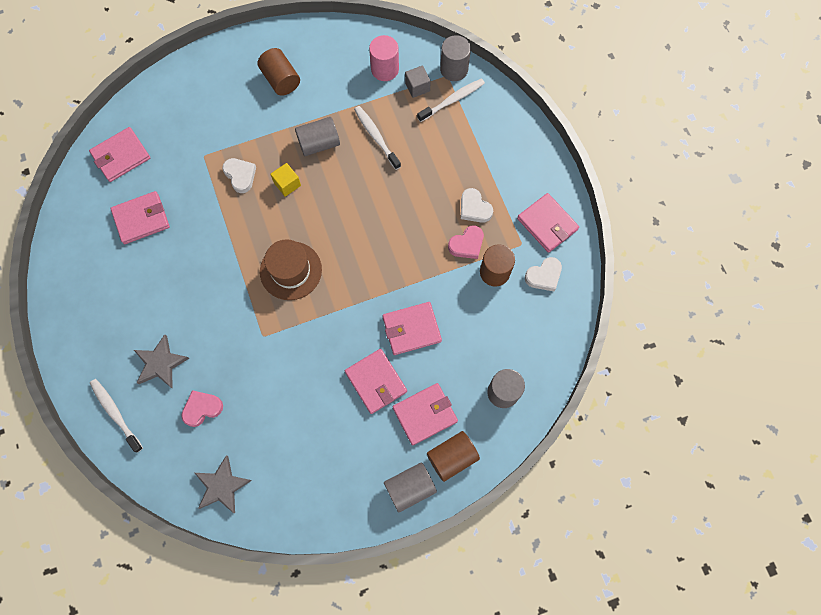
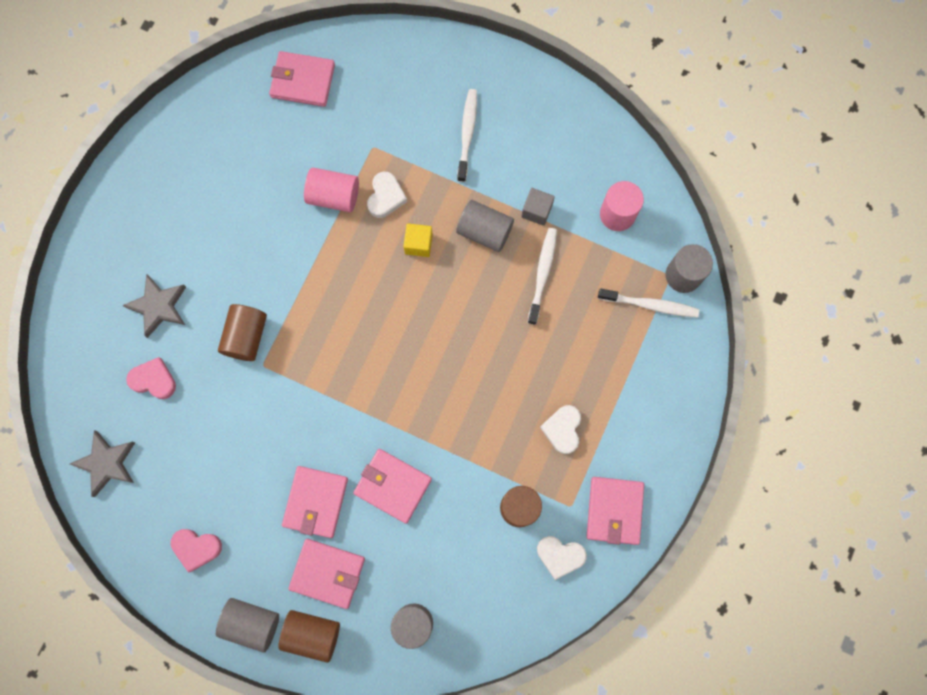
camera: 45 degrees right, 5 degrees up
white toothbrush [90,379,143,453] -> white toothbrush moved to [457,89,477,182]
pink wallet [110,191,170,244] -> none
brown cylinder [257,48,300,96] -> brown cylinder moved to [218,304,267,361]
brown hat [260,239,322,300] -> none
grey cube [405,66,431,98] -> grey cube moved to [521,188,555,226]
pink heart [448,226,484,259] -> pink heart moved to [171,529,222,572]
none -> pink cylinder [304,168,359,212]

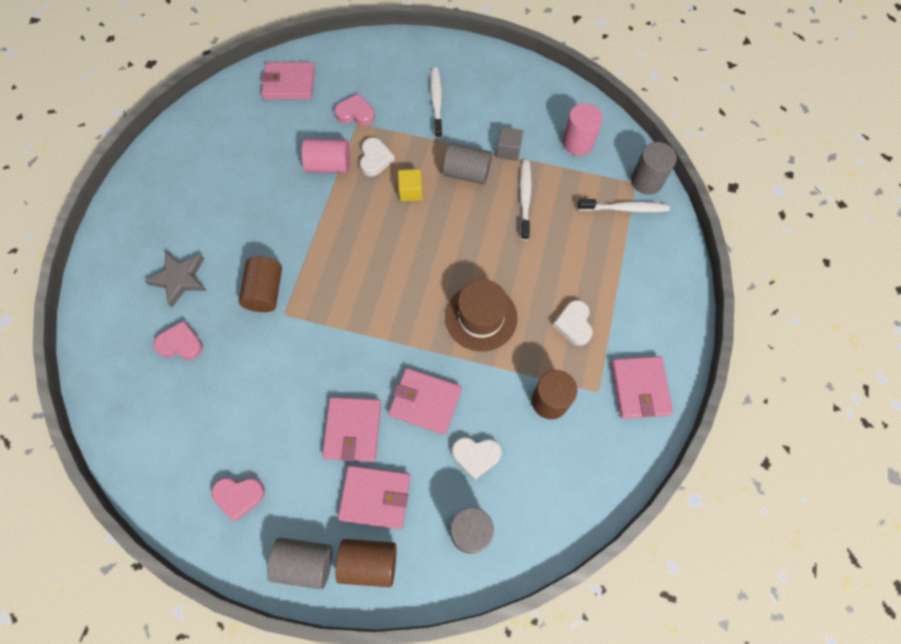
camera: 10 degrees left, 10 degrees down
grey star [70,430,135,497] -> none
white heart [537,536,587,580] -> white heart moved to [452,437,501,480]
none -> pink heart [335,93,375,126]
none -> brown hat [445,280,517,352]

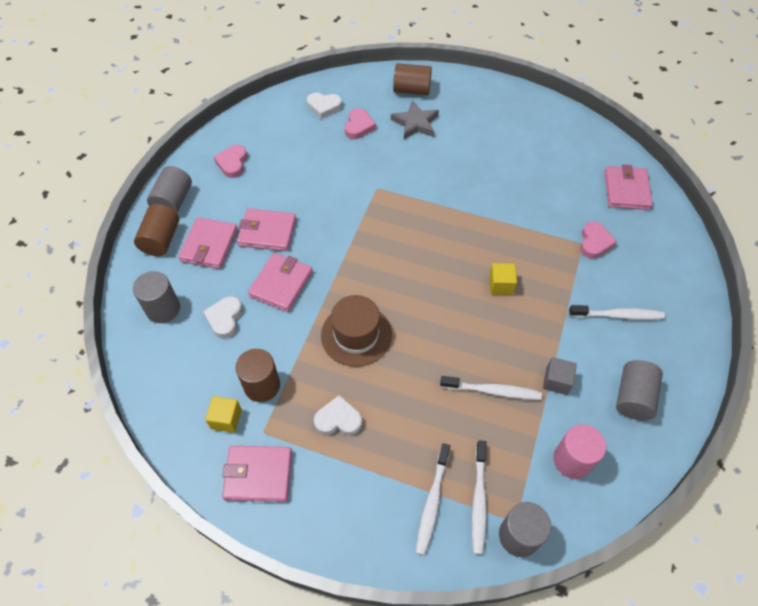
camera: 95 degrees right, 10 degrees down
brown cylinder [239,256,282,312] -> brown cylinder moved to [393,63,432,95]
pink cylinder [302,138,350,173] -> none
white heart [360,137,395,177] -> white heart moved to [307,93,342,119]
grey cylinder [443,143,492,184] -> grey cylinder moved to [616,360,663,421]
none -> yellow cube [205,396,242,433]
none -> white toothbrush [415,443,450,555]

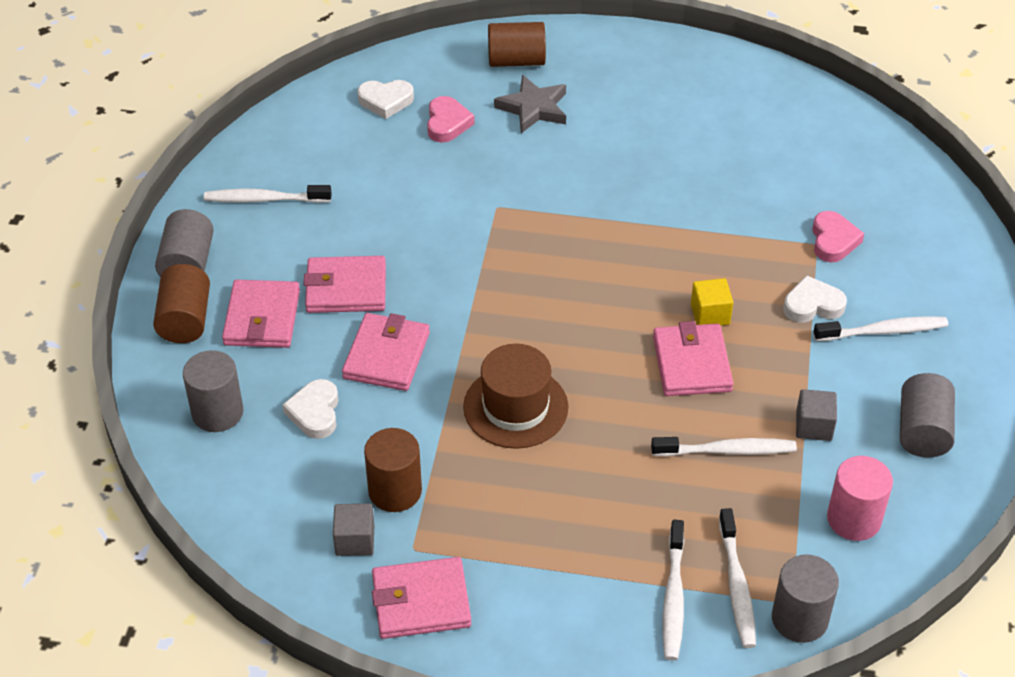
camera: 10 degrees left, 10 degrees down
yellow cube [205,396,242,433] -> grey cube [333,504,374,556]
pink heart [214,145,247,178] -> white toothbrush [204,185,332,203]
white heart [314,395,362,436] -> white heart moved to [783,275,847,323]
pink wallet [604,165,653,210] -> pink wallet moved to [653,321,733,396]

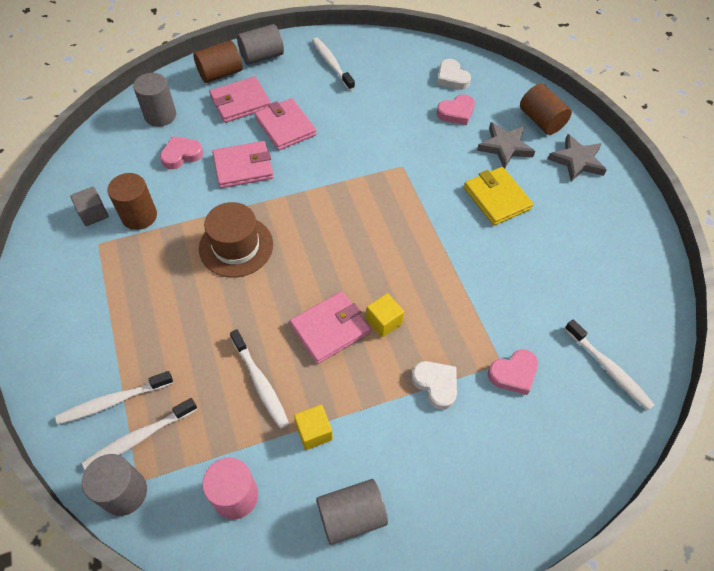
camera: 60 degrees right, 10 degrees up
white heart [282,379,338,439] -> pink heart [160,136,203,169]
pink wallet [372,557,471,639] -> none
grey cube [796,389,837,441] -> yellow cube [294,405,333,450]
white toothbrush [813,316,948,341] -> white toothbrush moved to [565,319,655,410]
none -> yellow wallet [464,167,534,225]
none -> grey star [548,134,607,182]

